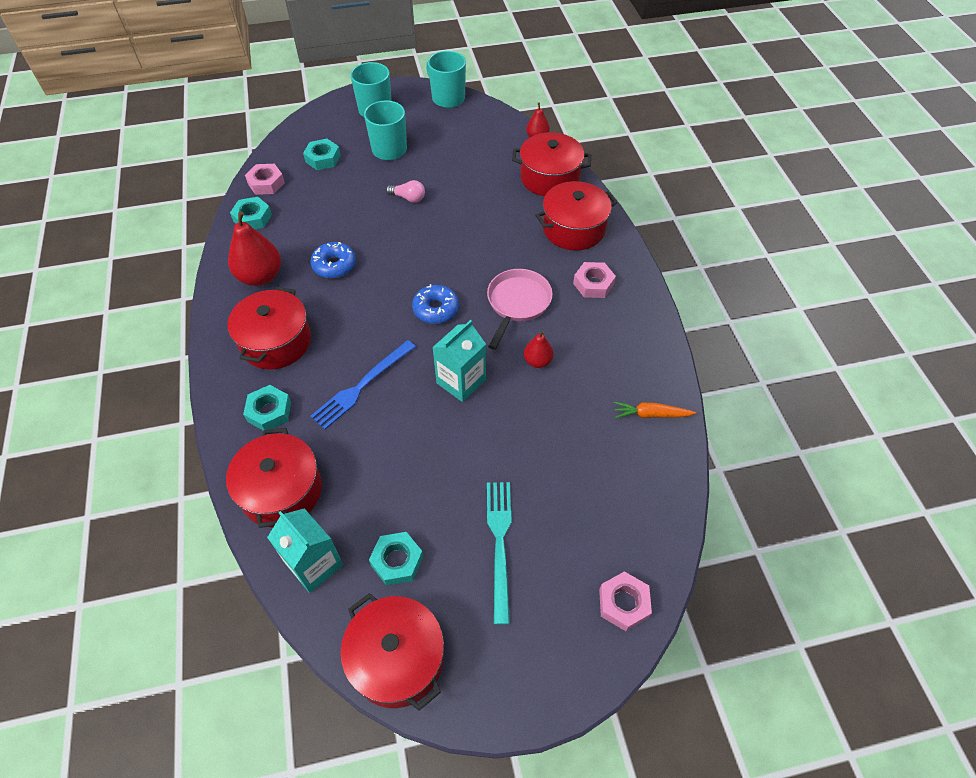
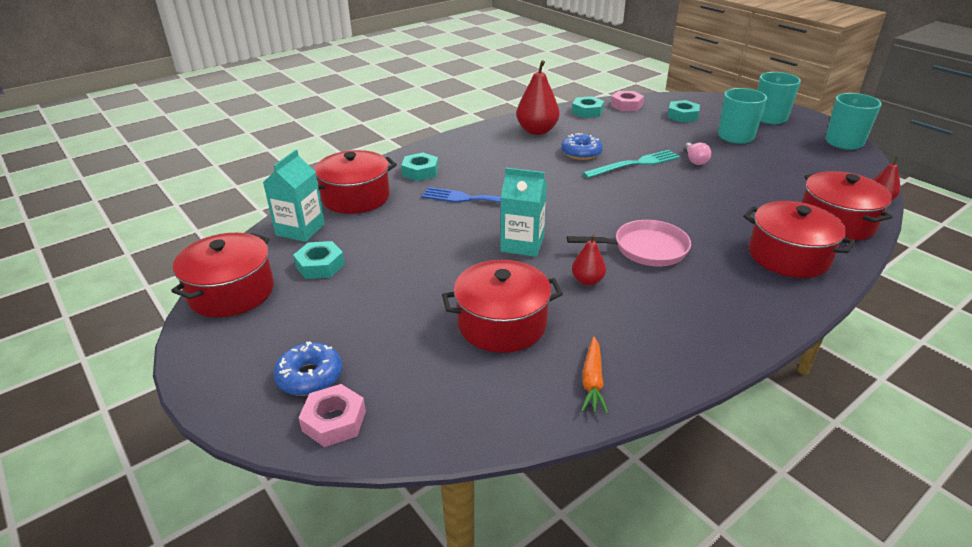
camera: 65 degrees right, 20 degrees down
red pot [227,287,311,369] -> red pot moved to [442,260,563,353]
blue donut [412,284,459,324] -> blue donut moved to [273,341,342,396]
turquoise fork [487,482,512,625] -> turquoise fork moved to [583,150,680,178]
pink nut [573,262,616,298] -> none
orange carrot [614,402,696,418] -> orange carrot turned 150 degrees counterclockwise [581,337,608,414]

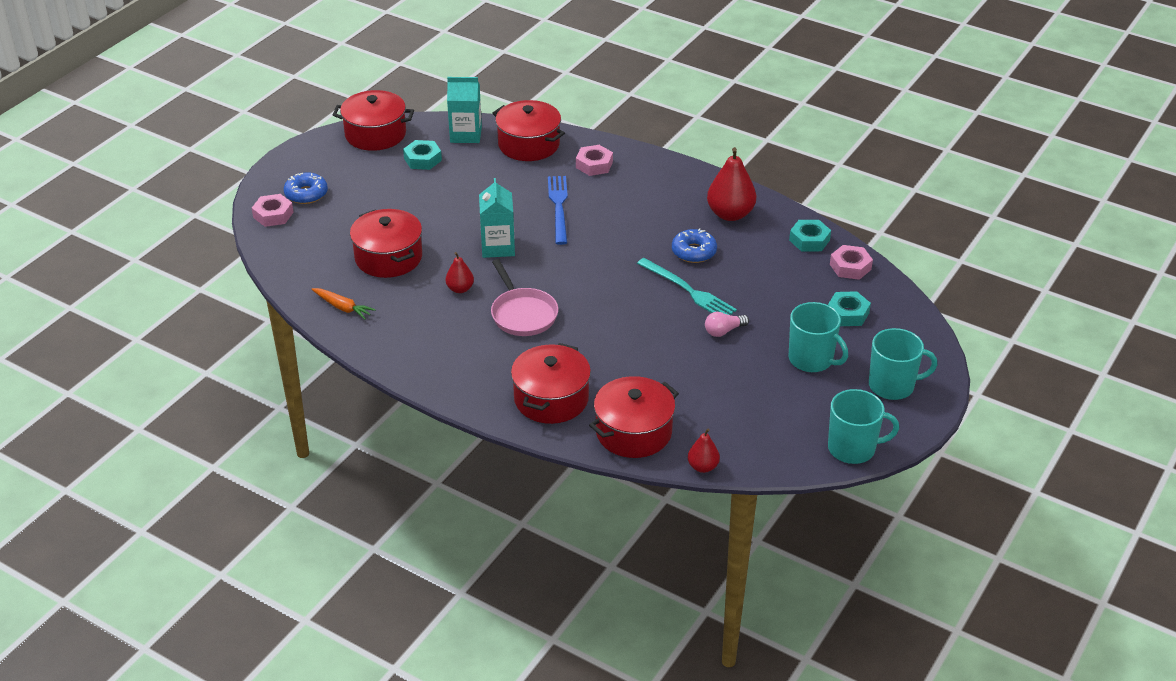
camera: 70 degrees right, 5 degrees up
turquoise nut [401,153,439,181] -> pink nut [576,145,613,176]
orange carrot [581,337,608,414] -> orange carrot turned 135 degrees counterclockwise [312,288,376,320]

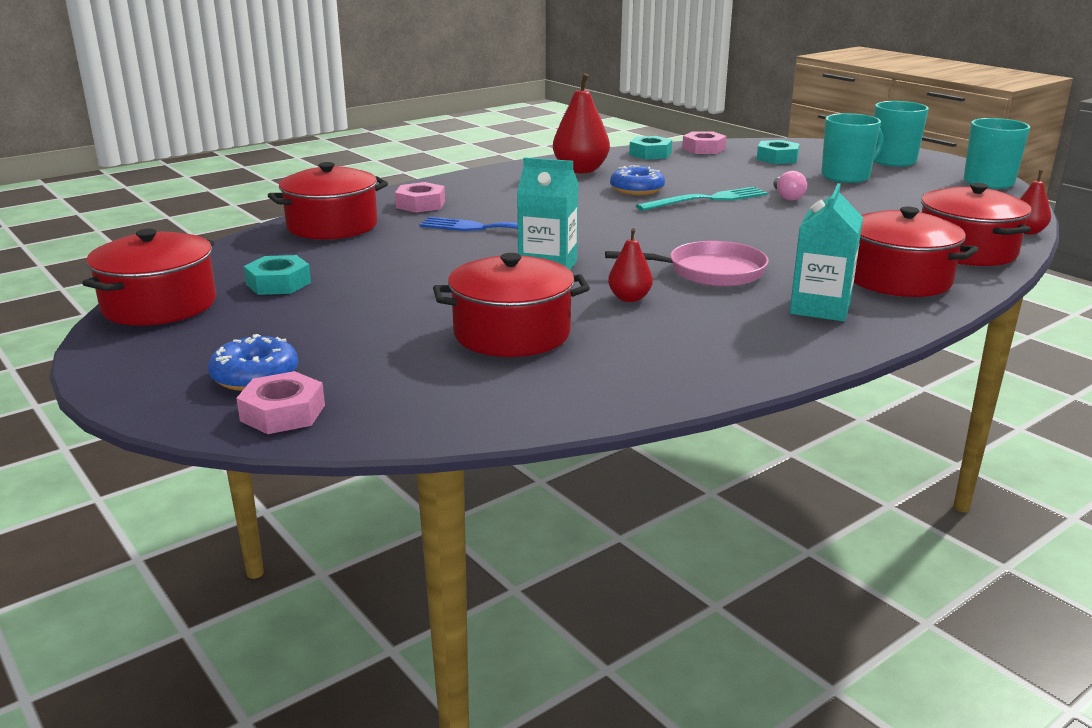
camera: 70 degrees left, 15 degrees down
orange carrot [312,288,376,320] -> none
turquoise carton [447,77,482,143] -> turquoise carton moved to [790,183,863,321]

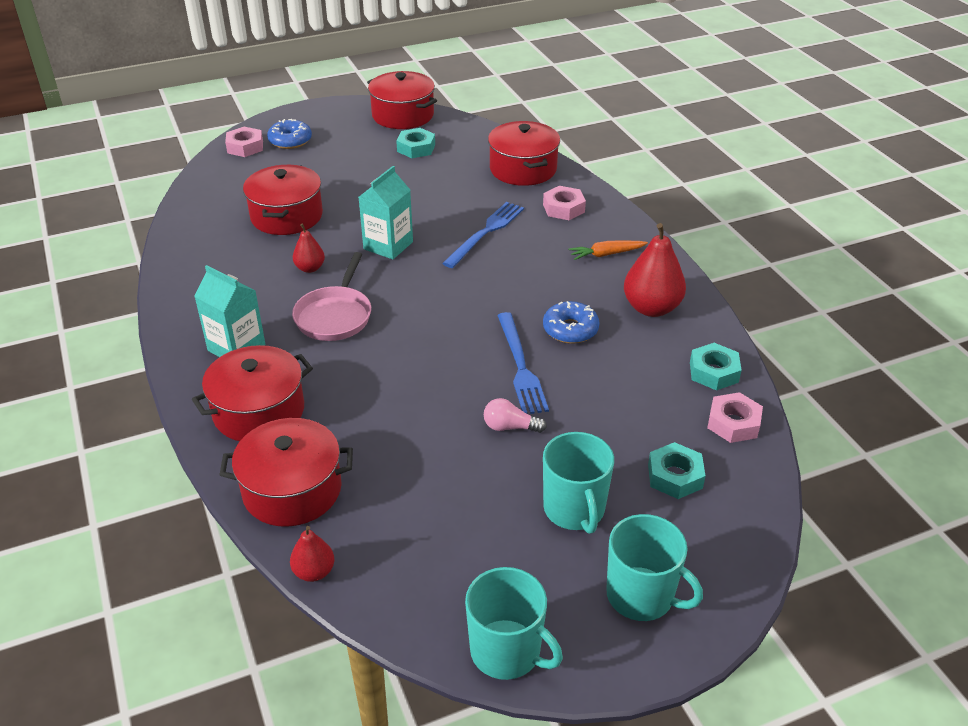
camera: 105 degrees right, 15 degrees up
turquoise fork [636,187,768,211] -> blue fork [497,312,549,414]
none -> orange carrot [569,241,648,260]

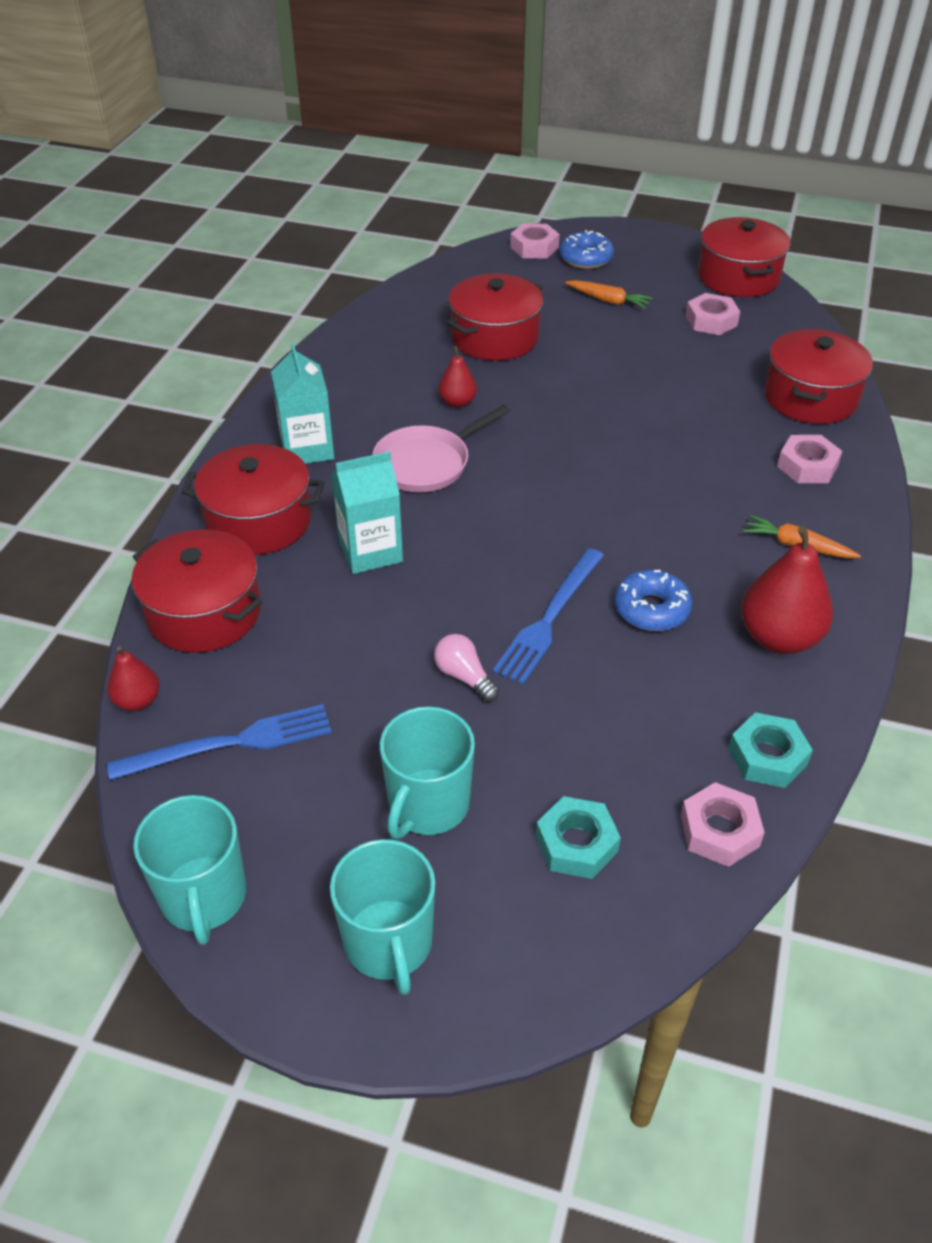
camera: 40 degrees right, 5 degrees up
turquoise carton [359,166,413,260] -> turquoise carton moved to [331,451,403,574]
turquoise nut [396,128,435,158] -> pink nut [686,293,740,335]
blue fork [442,202,524,268] -> blue fork moved to [107,704,332,780]
none -> orange carrot [565,280,653,309]

